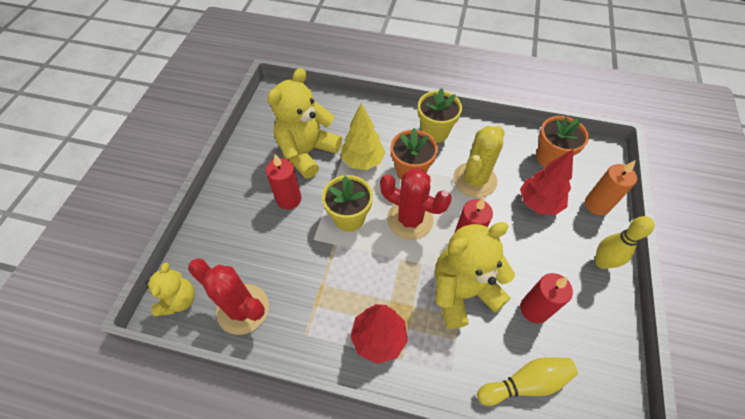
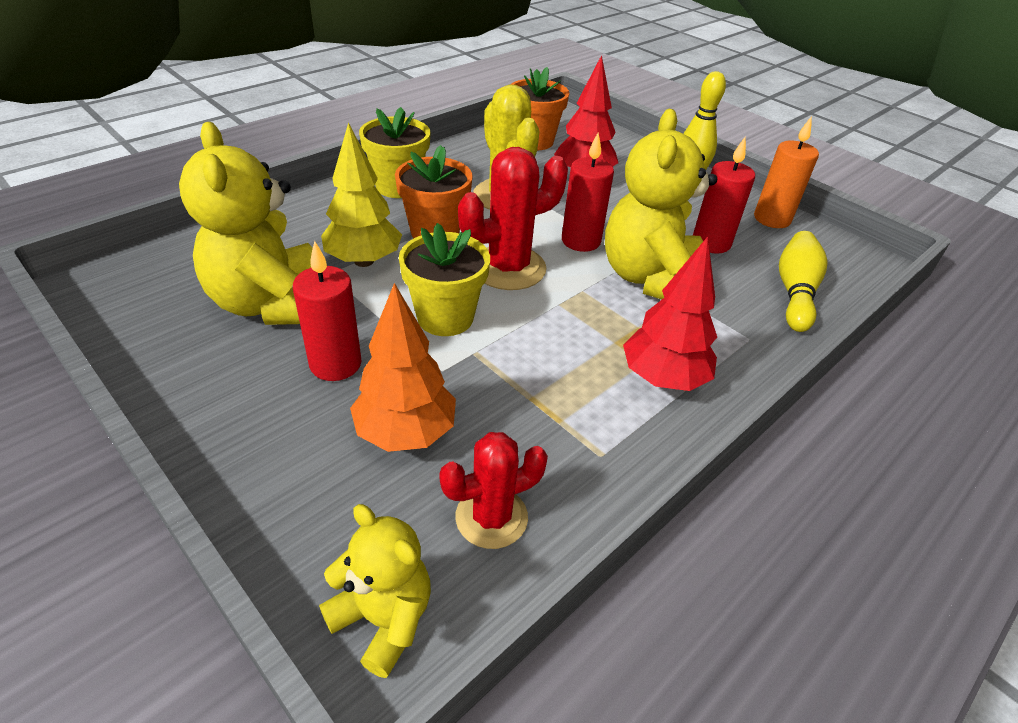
camera: 60 degrees left, 15 degrees down
red cactus [188,258,269,335] -> red cactus [439,432,548,549], size x0.66
orange candle [585,160,637,215] -> orange candle moved to [754,116,819,228]
none -> orange tree [350,283,456,452]

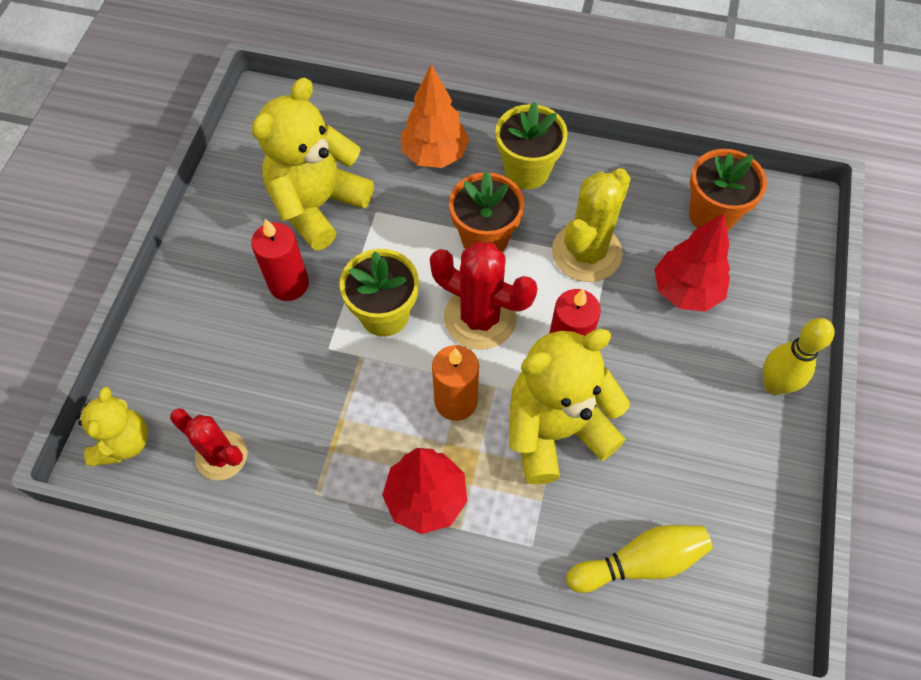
camera: 60 degrees right, 20 degrees up
yellow tree [321,122,402,267] -> none
orange tree [350,283,456,452] -> orange tree moved to [401,64,469,168]
red candle [693,137,755,254] -> none
orange candle [754,116,819,228] -> orange candle moved to [432,345,479,421]

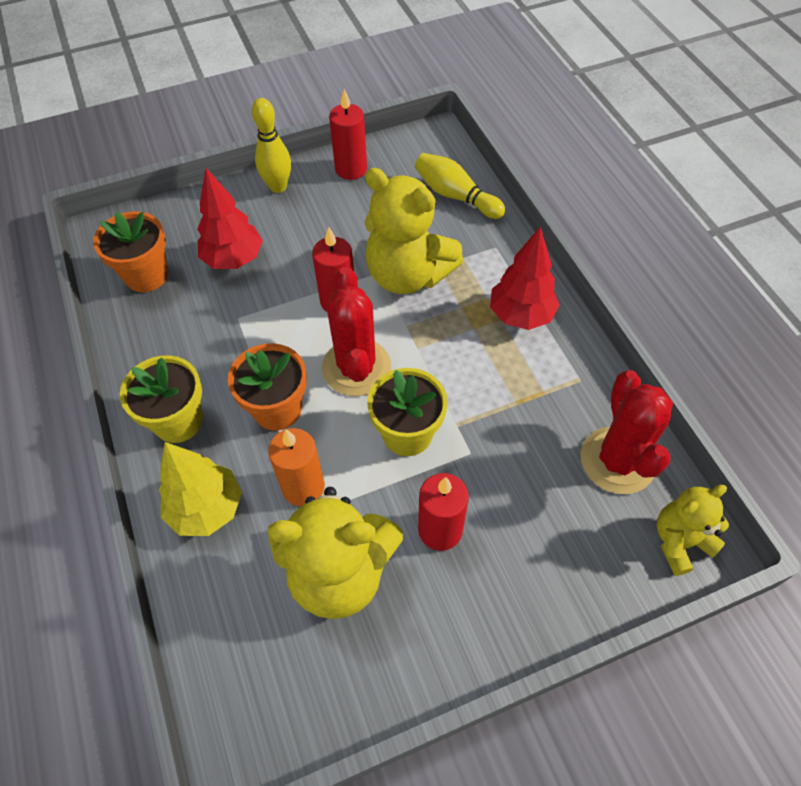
camera: 125 degrees left, 5 degrees down
red cactus [170,408,247,480] -> red cactus [581,370,673,494], size x1.52
orange tree [401,64,469,168] -> yellow tree [159,442,242,536]
orange candle [432,345,479,421] -> orange candle moved to [268,428,325,506]
yellow cactus [552,168,631,282] -> none
none -> red candle [329,89,367,180]

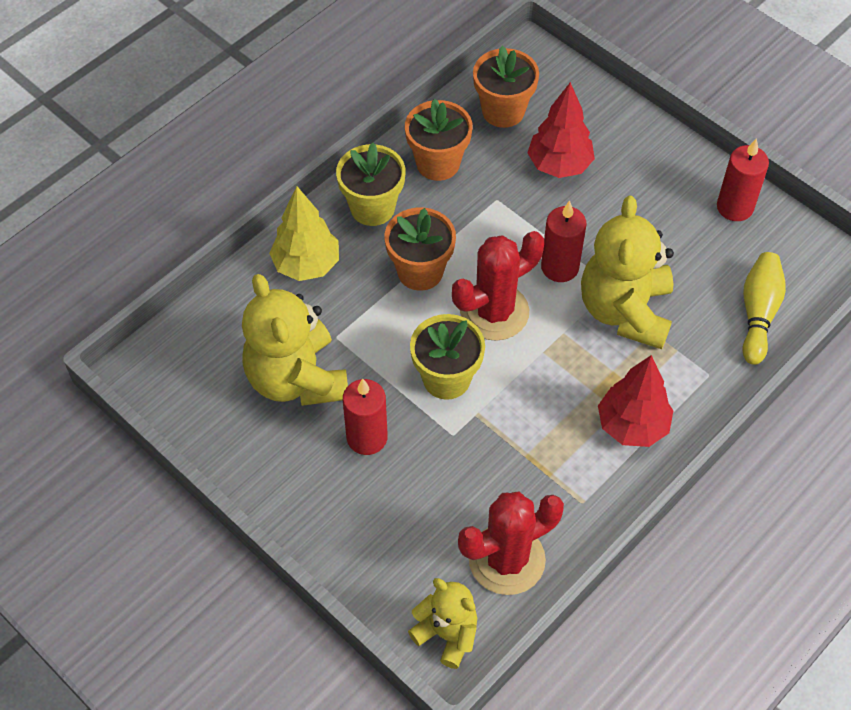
camera: 65 degrees right, 0 degrees up
yellow bowling pin [252,98,291,193] -> none
orange candle [268,428,325,506] -> none
none -> orange flower pot [405,99,473,181]

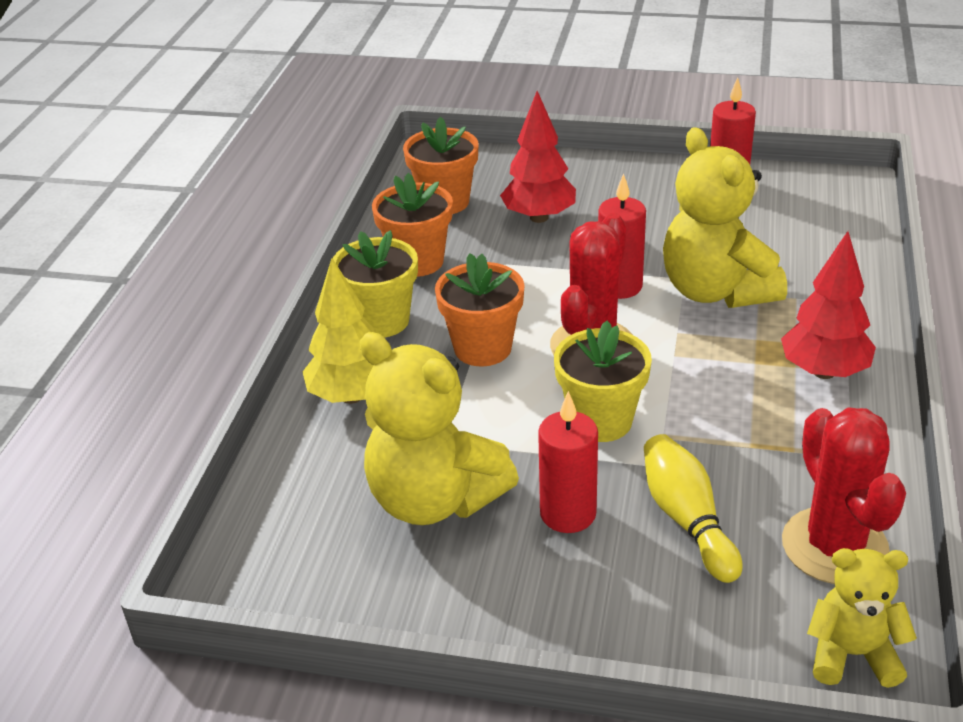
camera: 30 degrees left, 20 degrees down
red cactus [458,492,564,595] -> red cactus turned 45 degrees counterclockwise [782,408,906,584]
yellow bowling pin [742,252,786,365] -> yellow bowling pin moved to [644,434,743,583]

